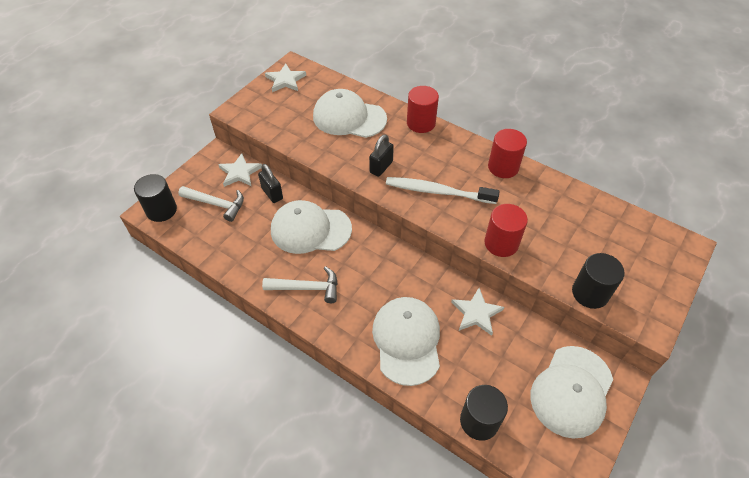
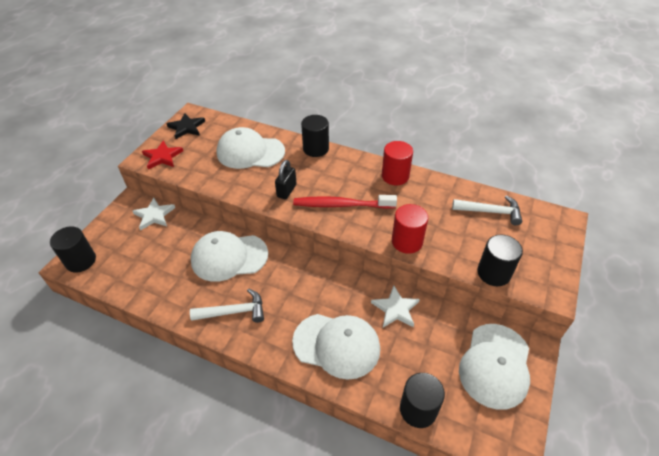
camera: 10 degrees left, 5 degrees down
white hammer [178,186,244,222] -> white hammer moved to [452,195,522,225]
black padlock [258,164,283,203] -> none
white star [265,63,306,92] -> black star [166,113,205,139]
white cap [372,297,440,386] -> white cap turned 120 degrees clockwise [292,314,380,380]
white toothbrush [386,177,500,204] -> red toothbrush [293,195,397,209]
red cylinder [407,86,439,133] -> black cylinder [301,115,329,157]
none -> red star [142,140,183,170]

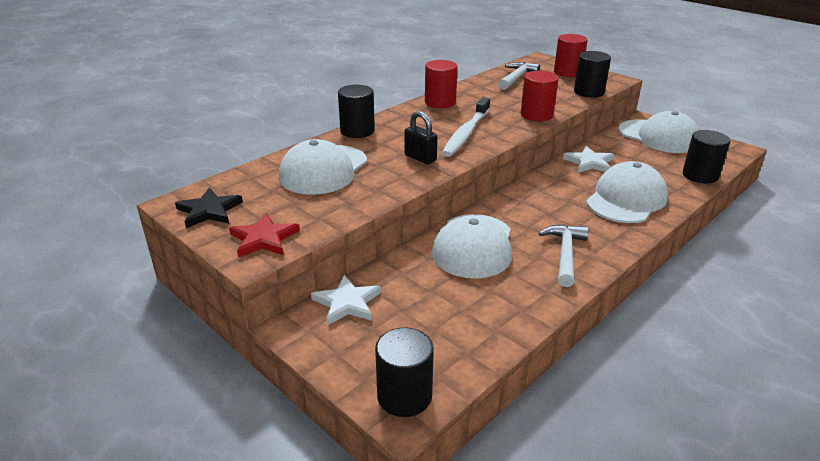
camera: 70 degrees left, 15 degrees down
red toothbrush [293,195,397,209] -> white toothbrush [442,97,490,157]
none -> red cylinder [554,34,588,77]

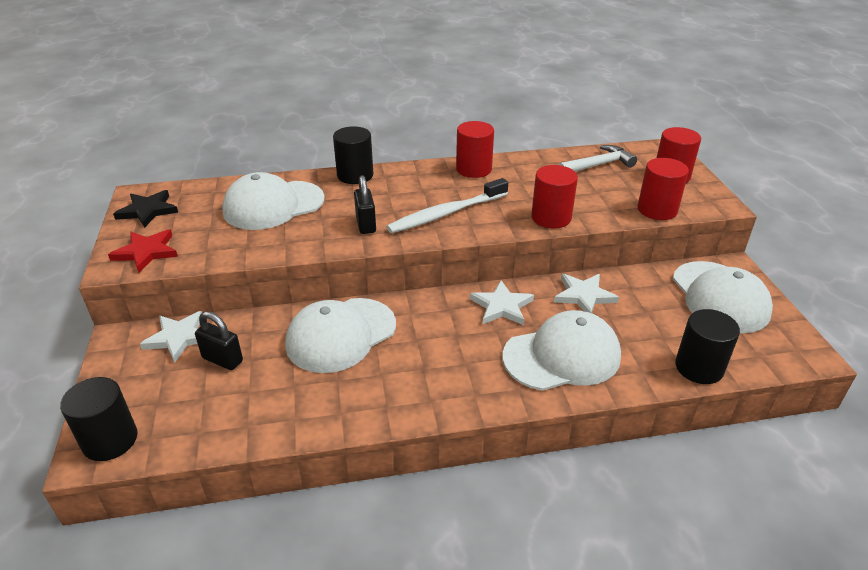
camera: 35 degrees right, 5 degrees up
white hammer [539,224,588,287] -> none
black cylinder [574,51,611,98] -> red cylinder [638,158,689,220]
none -> black padlock [195,311,243,370]
none -> white star [470,280,534,325]

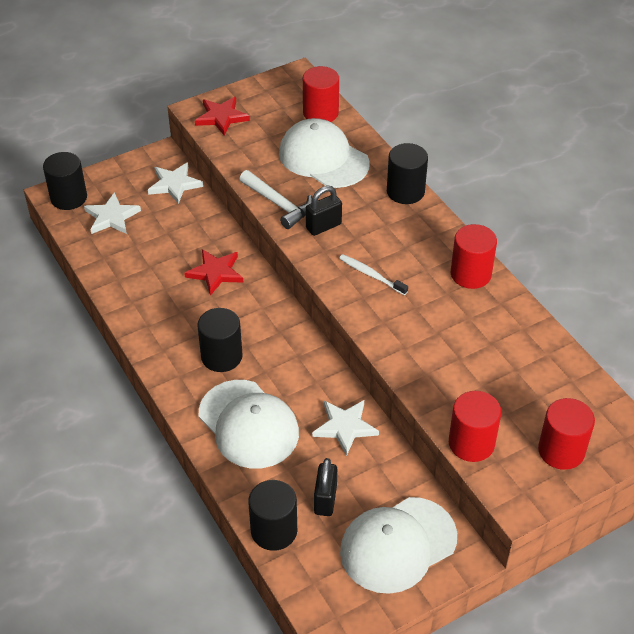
camera: 70 degrees right, 10 degrees up
black star [113,190,178,228] -> none
black padlock [195,311,243,370] -> black padlock moved to [314,458,337,516]
white cap [285,298,396,373] -> red star [184,249,243,296]
white toothbrush [386,178,508,233] -> white toothbrush [339,254,408,295], size x0.57
white star [470,280,534,325] -> white star moved to [84,192,141,234]
red cylinder [531,165,578,229] -> red cylinder moved to [303,66,339,122]
white hammer [558,145,637,172] -> white hammer moved to [240,170,312,229]
none -> black cylinder [197,308,243,372]

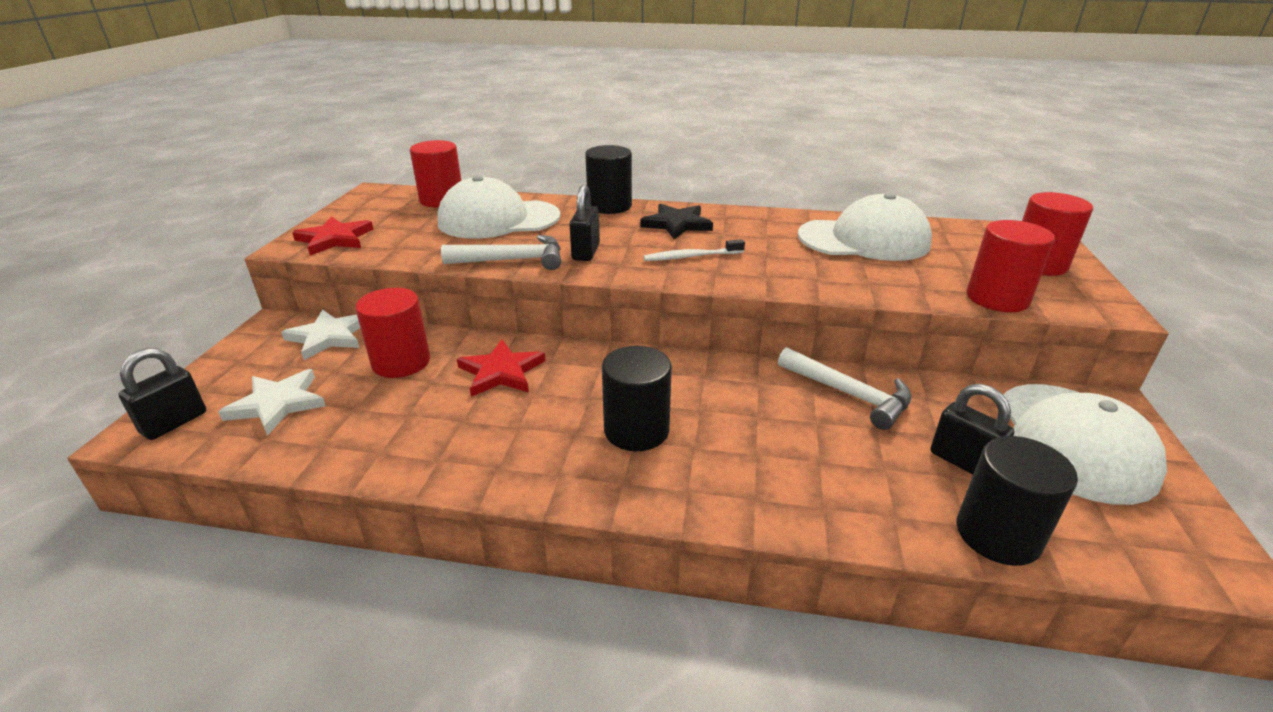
camera: 50 degrees left, 15 degrees down
black cylinder [43,152,87,210] -> black padlock [119,348,206,440]
white cap [199,380,299,469] -> white cap moved to [798,193,932,261]
white star [312,400,379,456] -> white hammer [778,347,911,430]
red cylinder [451,224,497,289] -> red cylinder moved to [355,288,430,378]
none -> black star [640,204,713,239]

